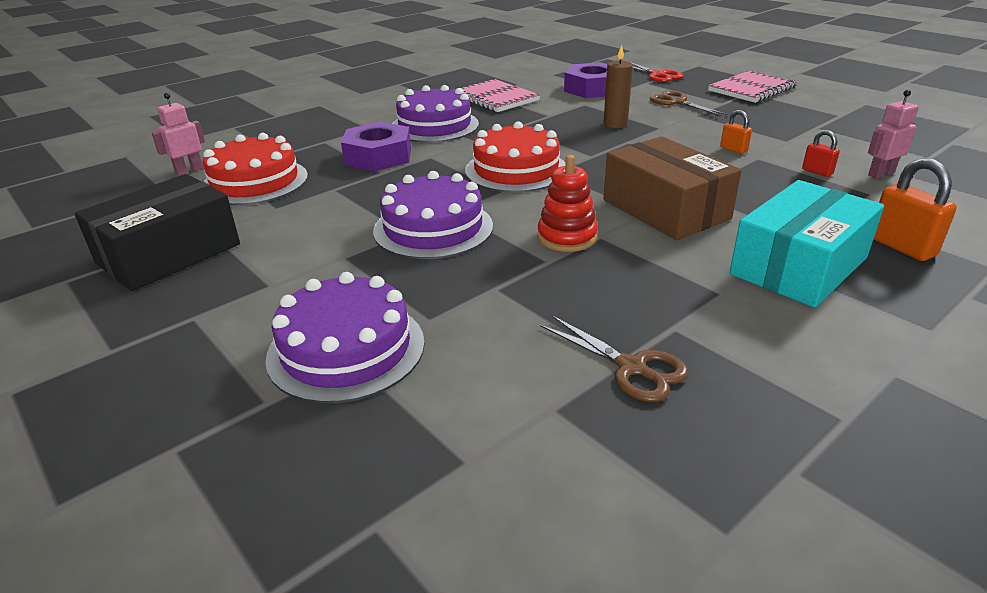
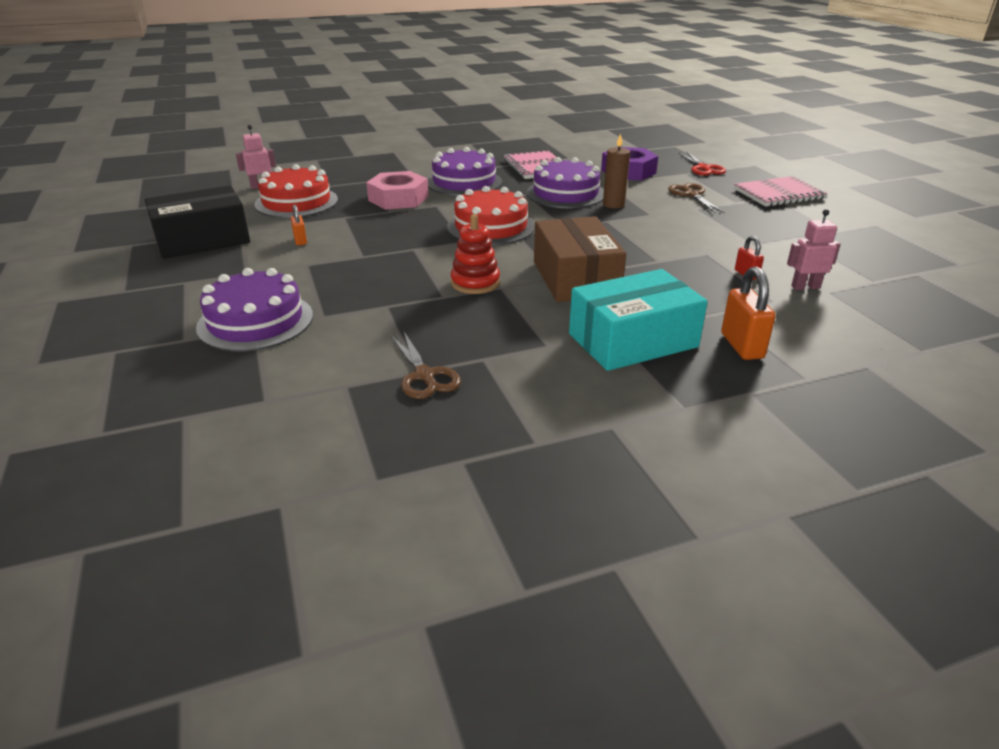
camera: 20 degrees right, 0 degrees up
purple nut [341,122,411,171] -> pink nut [366,171,429,210]
purple cake [373,171,493,259] -> purple cake moved to [527,157,604,208]
orange padlock [720,110,752,154] -> orange padlock moved to [291,205,307,245]

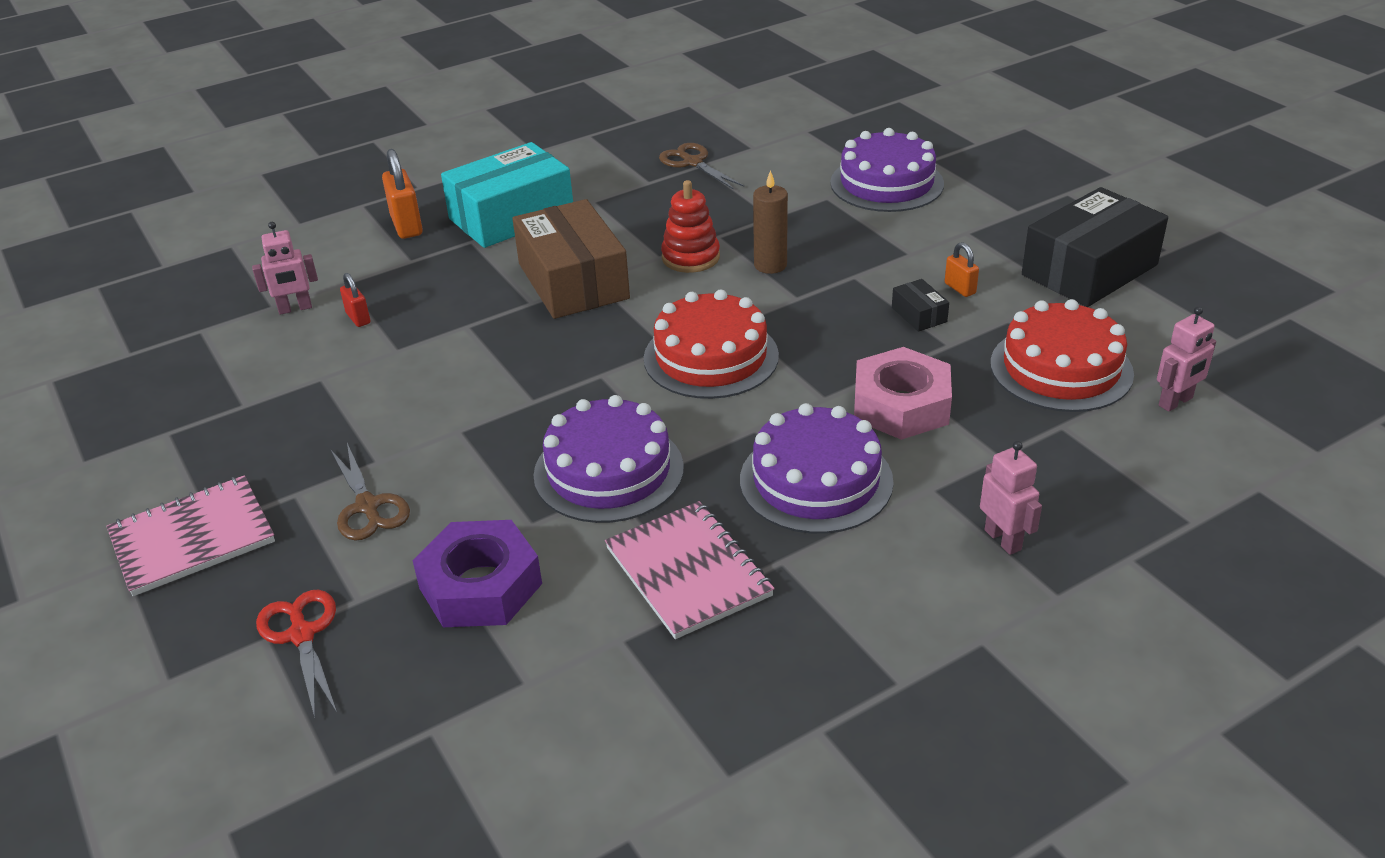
camera: 170 degrees right, 5 degrees up
brown candle [603,133,630,208] -> brown candle moved to [753,170,788,274]
none -> black box [892,279,949,332]
none -> pink robot [980,441,1042,555]

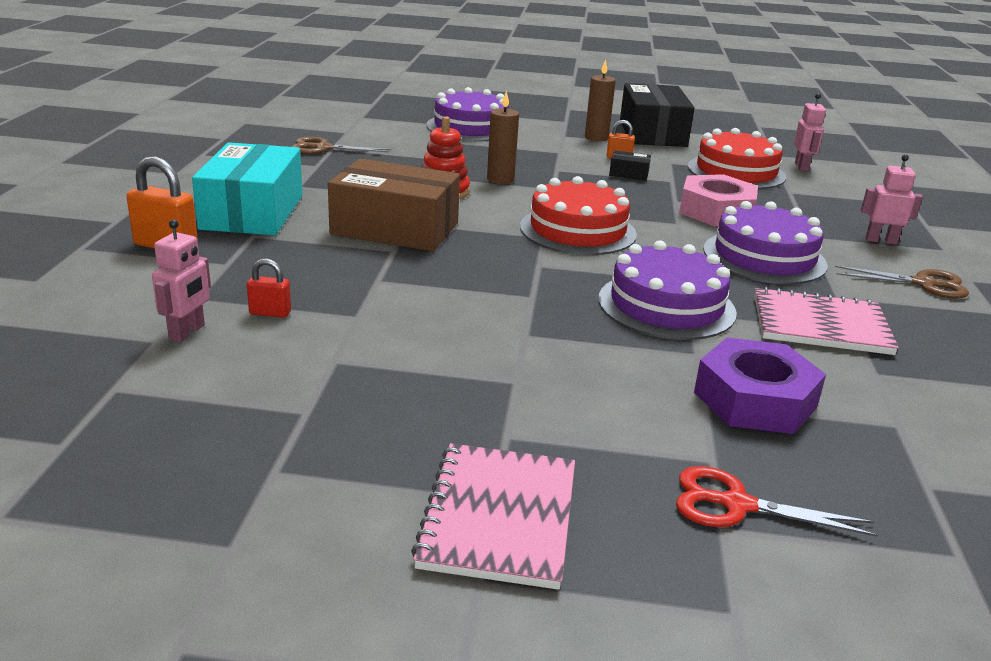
camera: 55 degrees left, 10 degrees down
brown scissors [330,443,410,541] -> brown scissors moved to [835,266,969,299]
none -> brown candle [585,60,616,141]

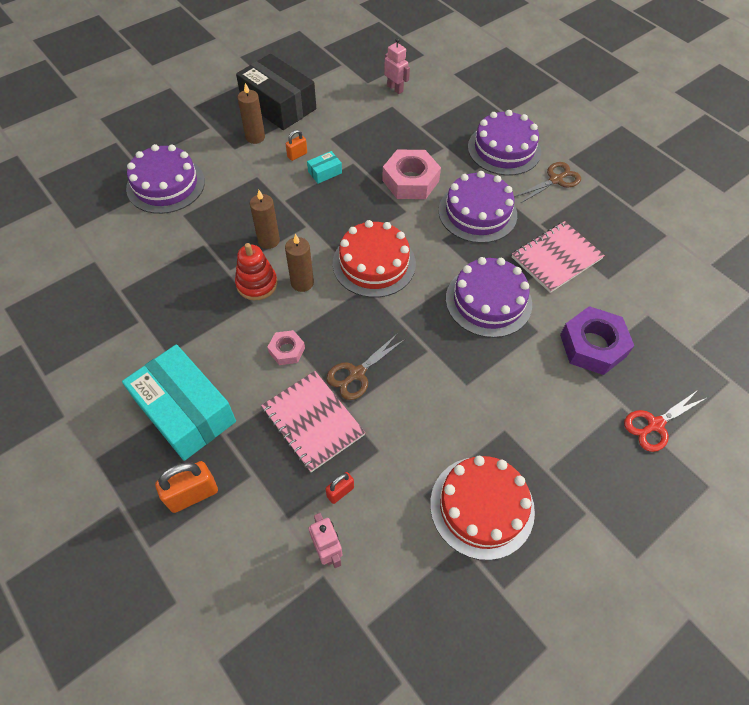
camera: 45 degrees left, 30 degrees up
brown scissors [292,137,391,154] -> brown scissors moved to [326,333,405,400]
brown box [328,159,460,251] -> pink nut [267,330,305,365]
pink notebook [411,443,575,590] -> pink notebook moved to [261,371,366,472]
black box [609,151,651,181] -> turquoise box [307,151,342,184]
red cake [688,128,786,189] -> red cake moved to [430,456,535,560]
pink robot [861,154,923,245] -> purple cake [468,110,541,175]
none -> brown candle [285,234,314,292]

